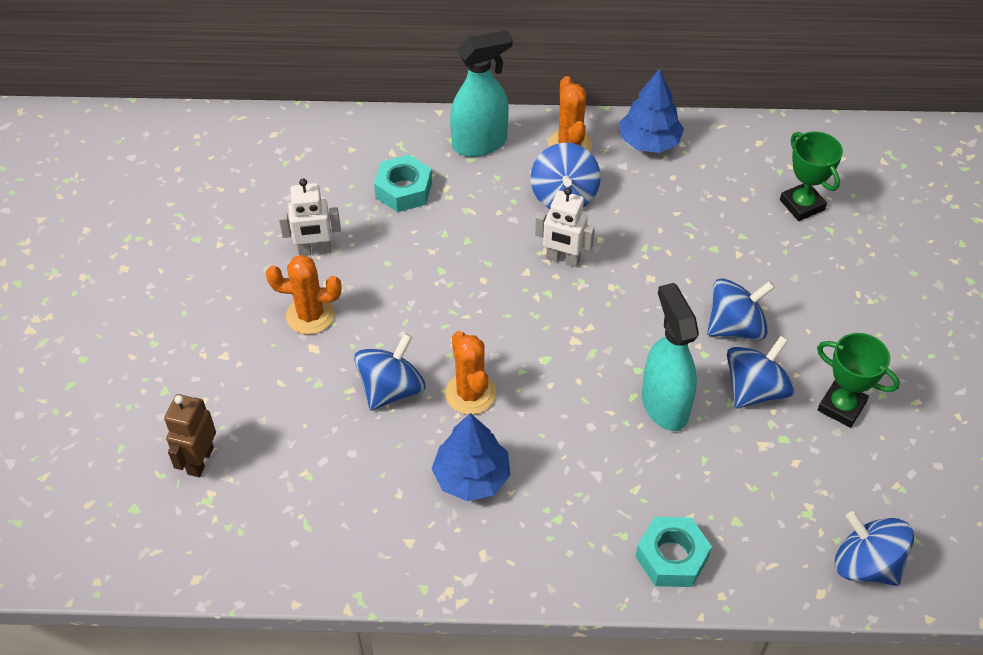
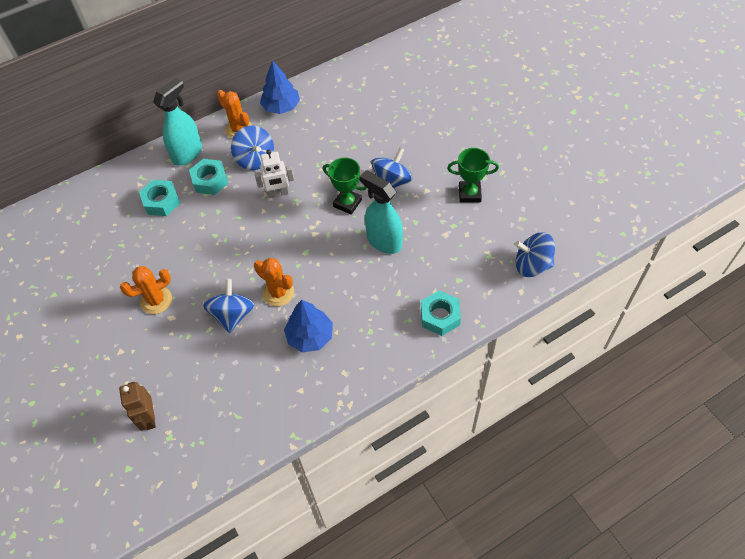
camera: 30 degrees left, 5 degrees up
white robot [279,179,341,256] -> none
blue spinning top [727,336,795,408] -> none
green trophy [780,132,843,221] -> green trophy moved to [323,157,367,215]
none -> turquoise nut [189,159,229,195]

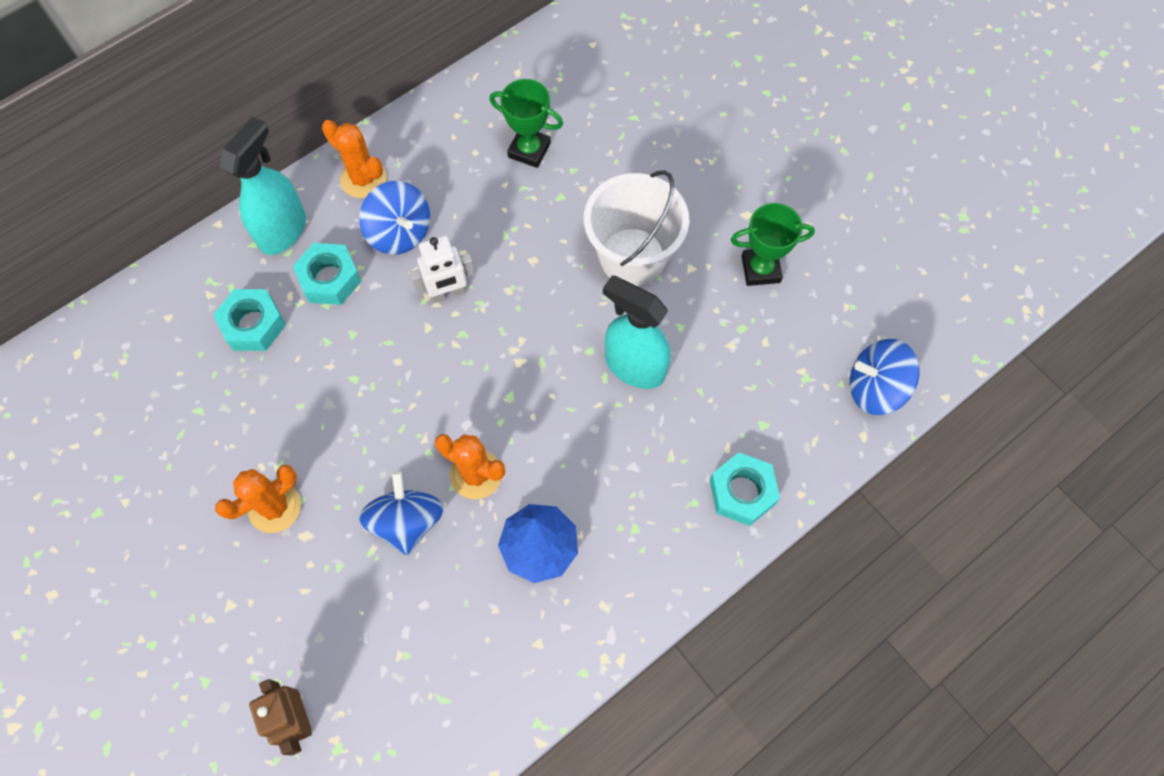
camera: 10 degrees left, 10 degrees up
blue tree [260,61,300,114] -> none
green trophy [323,157,367,215] -> green trophy moved to [489,79,563,168]
blue spinning top [371,147,413,188] -> white bucket [584,170,689,286]

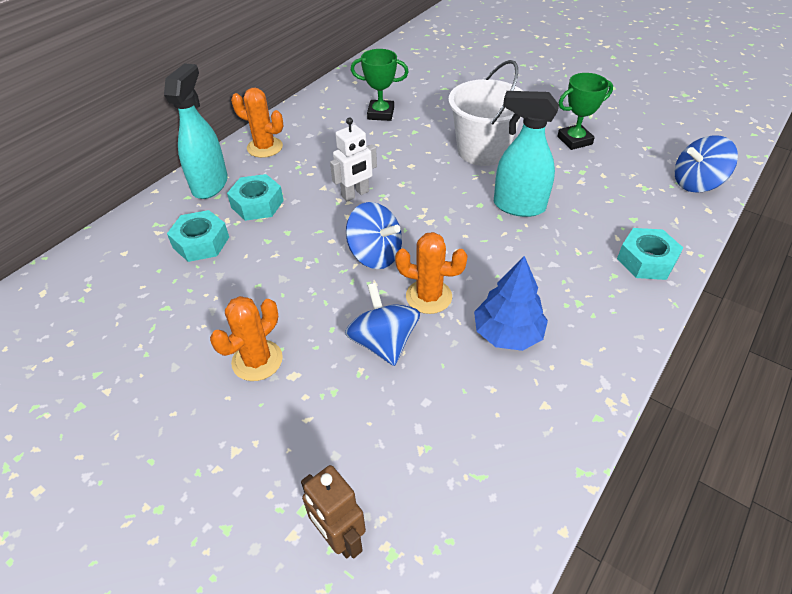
camera: 15 degrees left, 20 degrees down
blue spinning top [359,181,430,255] -> blue spinning top moved to [346,202,402,269]

